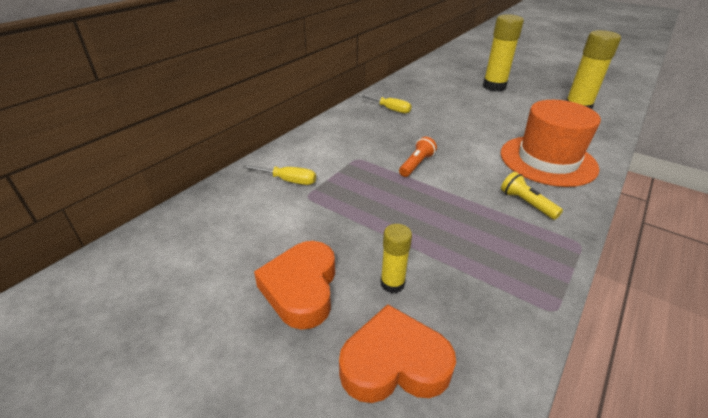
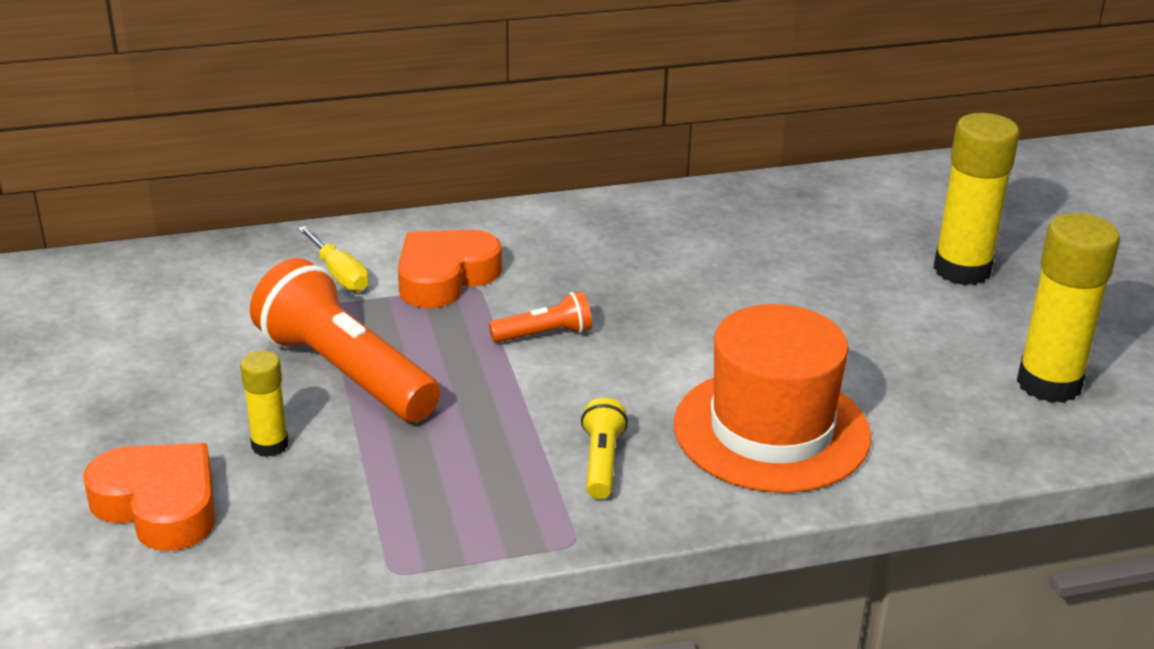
camera: 40 degrees right, 5 degrees down
orange heart [254,241,335,330] -> orange heart moved to [398,230,502,308]
yellow screwdriver [359,94,412,113] -> none
none -> orange flashlight [250,258,440,422]

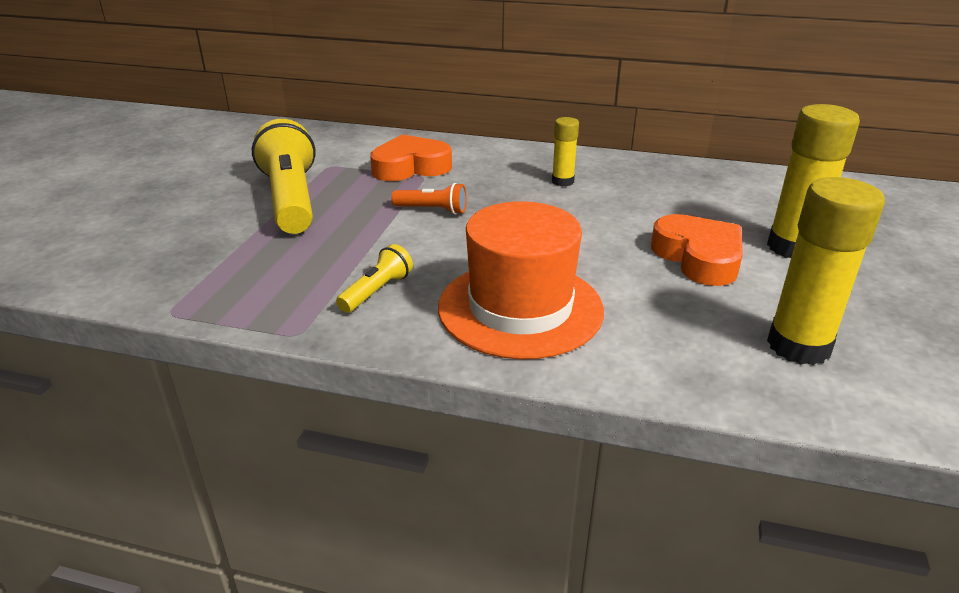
camera: 30 degrees right, 0 degrees up
orange heart [83,443,215,551] -> orange heart moved to [651,214,743,286]
yellow glue stick [240,351,288,457] -> yellow glue stick moved to [552,117,579,186]
orange flashlight [250,258,440,422] -> yellow flashlight [252,119,316,234]
yellow screwdriver [298,226,369,292] -> none

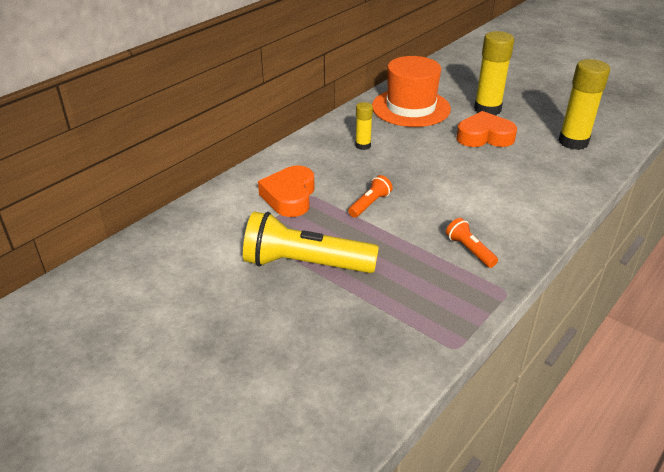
camera: 65 degrees left, 5 degrees up
yellow flashlight [336,244,413,313] -> orange flashlight [446,218,498,268]
orange hat [438,201,604,359] -> orange hat moved to [372,56,451,127]

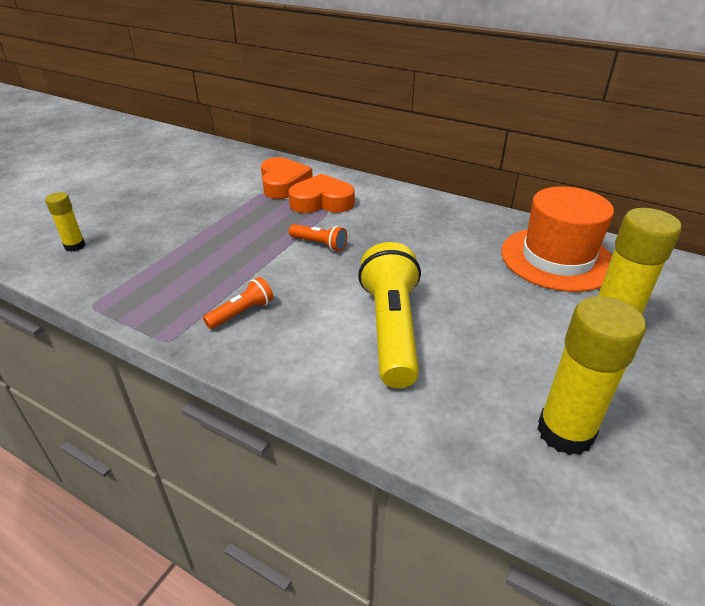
camera: 80 degrees right, 0 degrees up
yellow flashlight [243,211,379,273] -> yellow flashlight moved to [358,242,421,388]
yellow glue stick [355,102,373,150] -> yellow glue stick moved to [45,192,86,252]
orange heart [456,111,517,147] -> orange heart moved to [261,157,313,199]

